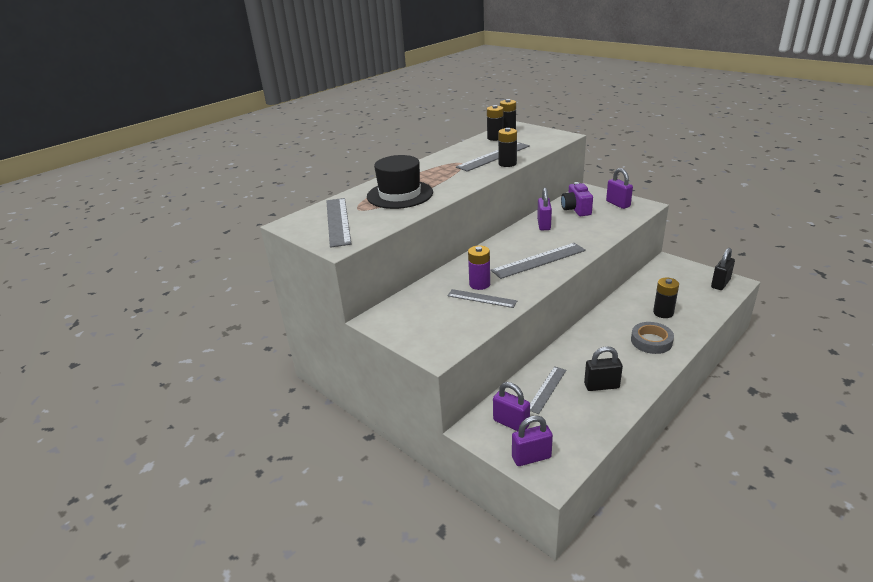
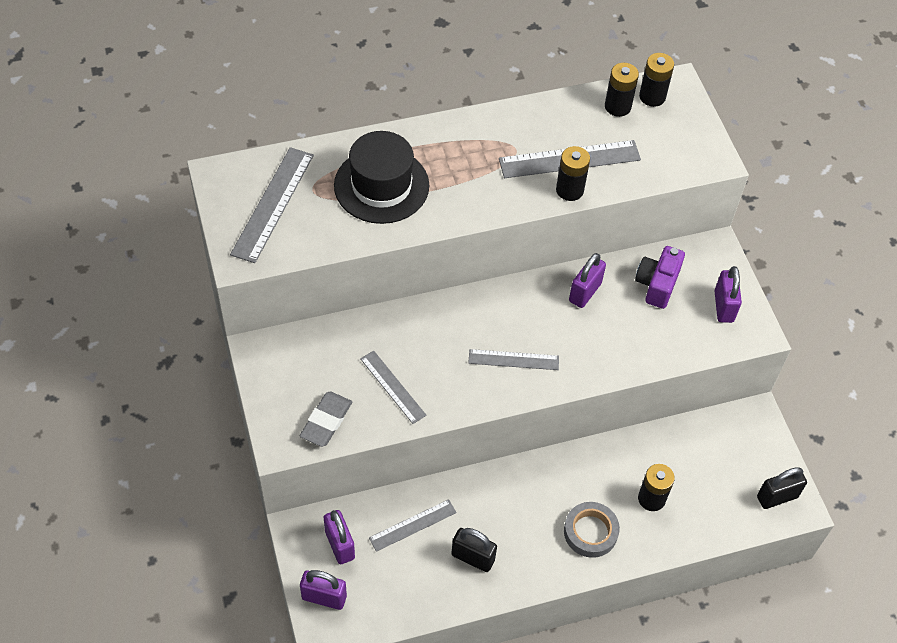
camera: 25 degrees right, 25 degrees up
purple battery [468,245,490,290] -> none
grey ruler [491,243,586,279] -> grey ruler [469,349,559,370], size x0.63
none -> grey eraser [299,391,352,447]

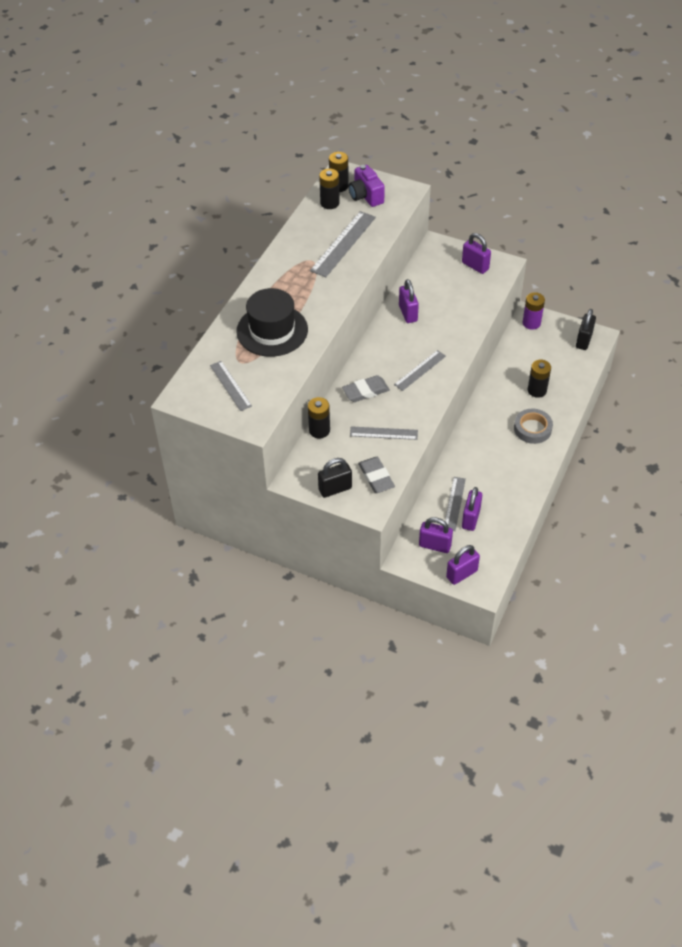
camera: 45 degrees left, 5 degrees down
grey ruler [230,147,314,263] -> grey ruler [210,361,252,411], size x0.63
black padlock [451,528,497,572] -> black padlock moved to [318,458,352,498]
black battery [556,146,590,201] -> black battery moved to [308,397,330,439]
purple camera [635,246,685,309] -> purple camera moved to [349,165,385,207]
none -> grey eraser [342,375,390,402]
none -> purple padlock [462,487,482,531]
none -> purple battery [522,292,545,330]

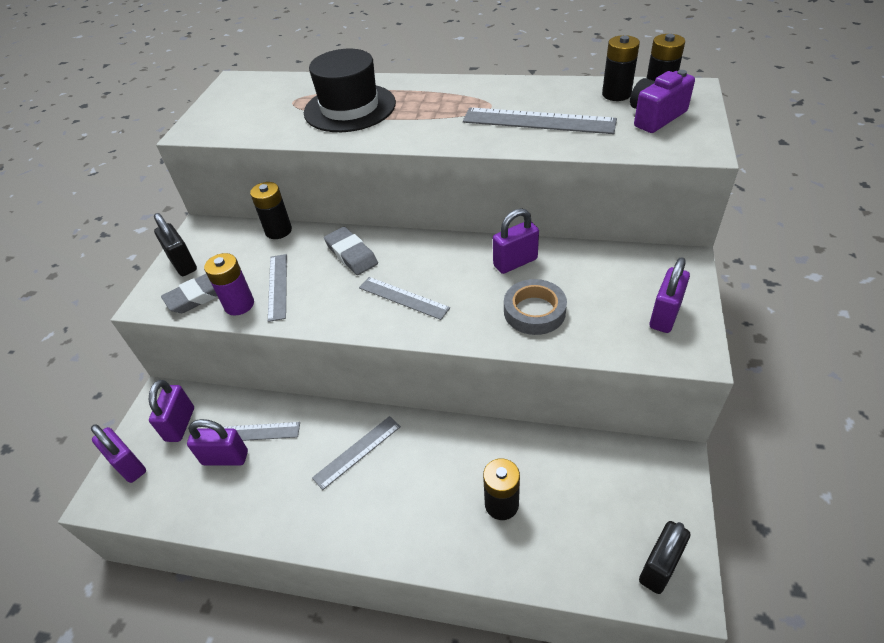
camera: 80 degrees right, 5 degrees down
grey ruler [210,361,252,411] -> grey ruler moved to [312,416,401,490]
grey tape [514,409,553,444] -> grey tape moved to [504,279,567,335]
purple battery [522,292,545,330] -> purple battery moved to [204,253,254,316]
black padlock [576,309,596,350] -> black padlock turned 60 degrees counterclockwise [639,521,690,594]

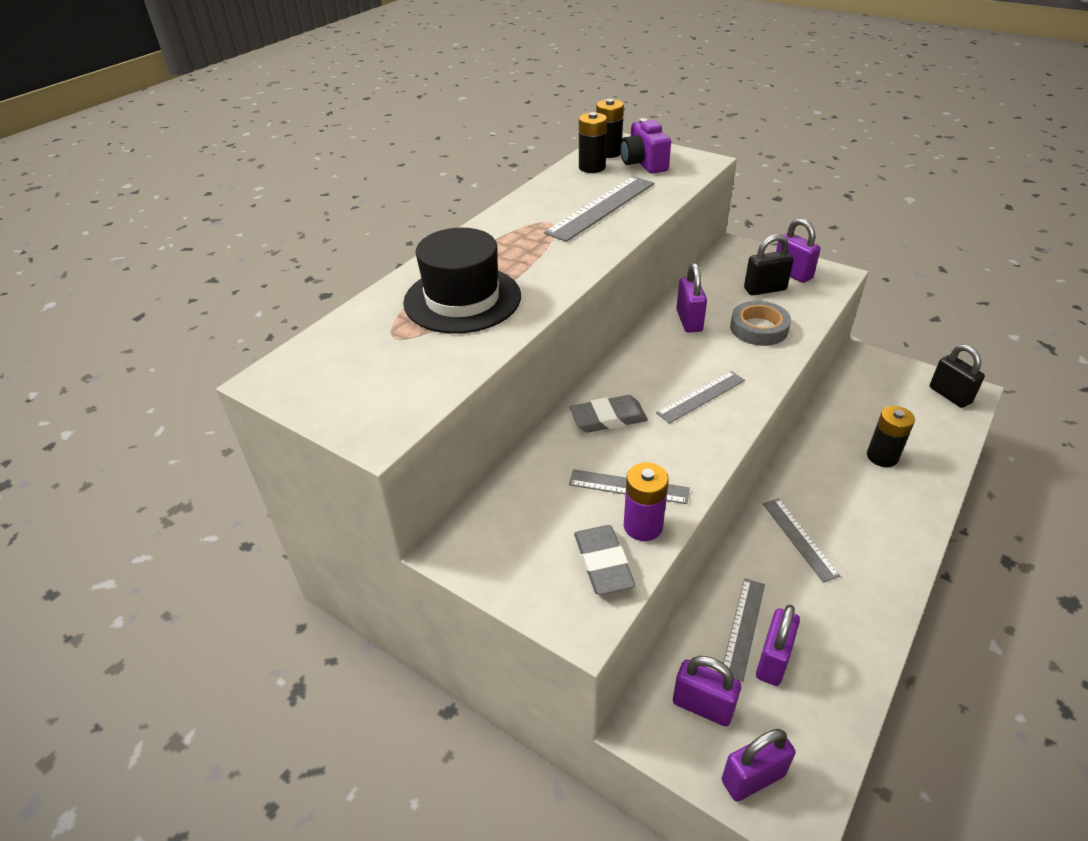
camera: 70 degrees left, 5 degrees down
black padlock [154,213,197,276] -> black padlock moved to [744,234,794,296]
black battery [250,182,292,239] -> none

